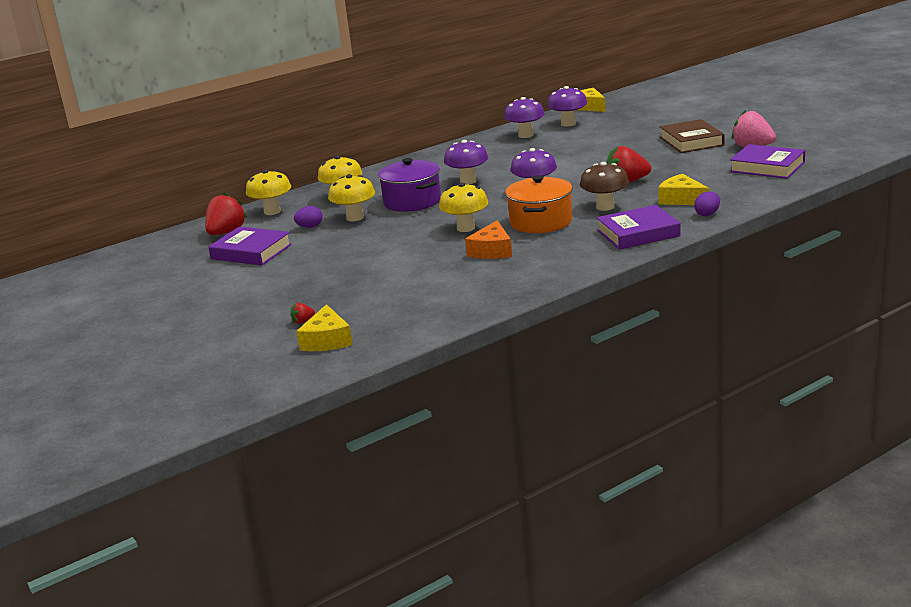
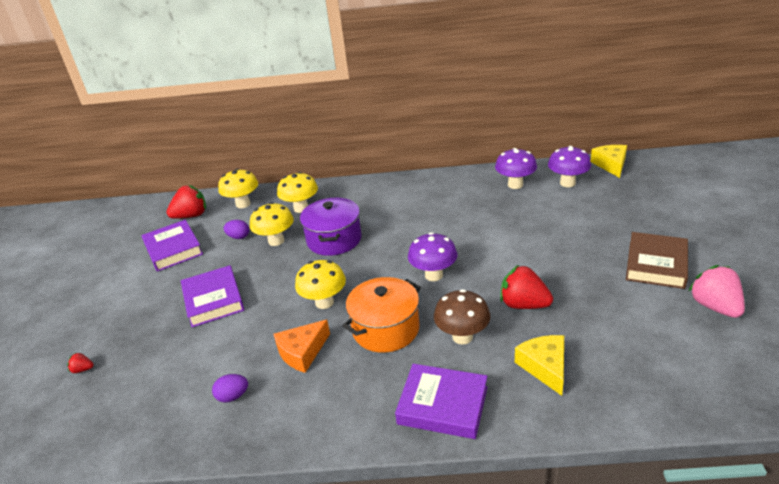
camera: 35 degrees right, 10 degrees up
yellow cheese [296,304,353,351] -> none
purple mushroom [444,140,488,185] -> none
purple egg [694,192,720,216] -> purple egg moved to [212,374,248,403]
purple book [730,144,805,179] -> purple book moved to [181,265,244,327]

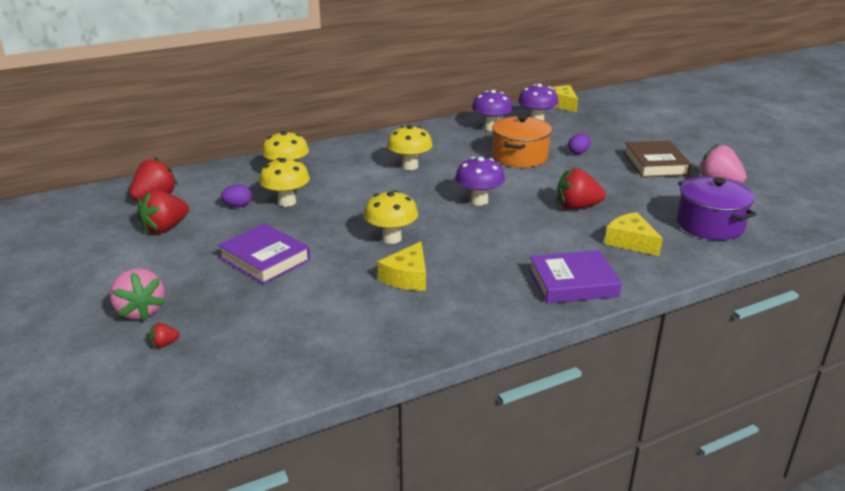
camera: 30 degrees left, 5 degrees down
purple book [142,220,203,272] -> red strawberry [137,190,189,234]
purple egg [212,374,248,403] -> purple egg moved to [568,134,591,155]
yellow mushroom [218,169,258,208] -> yellow mushroom moved to [387,125,433,170]
orange cheese [273,320,330,373] -> yellow cheese [377,241,426,290]
purple pot [300,198,362,256] -> purple pot moved to [677,176,757,240]
orange pot [342,277,421,353] -> orange pot moved to [492,115,552,168]
brown mushroom [434,289,490,344] -> none
none -> pink strawberry [110,268,166,321]

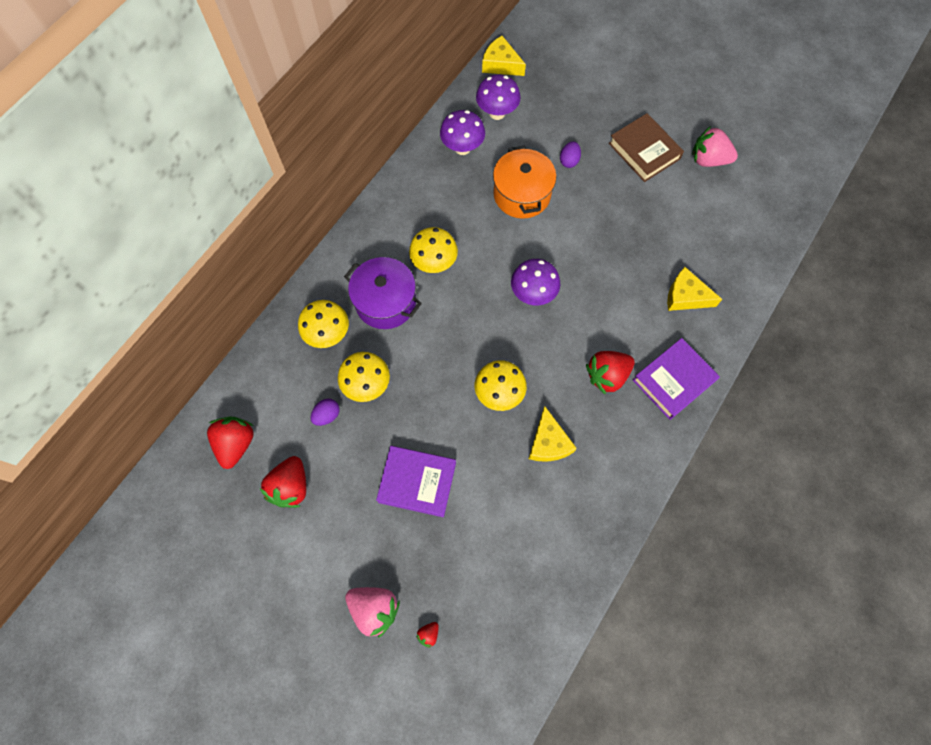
camera: 30 degrees left, 40 degrees up
red strawberry [557,168,606,209] -> red strawberry moved to [586,351,635,395]
purple pot [677,176,757,240] -> purple pot moved to [344,257,422,329]

